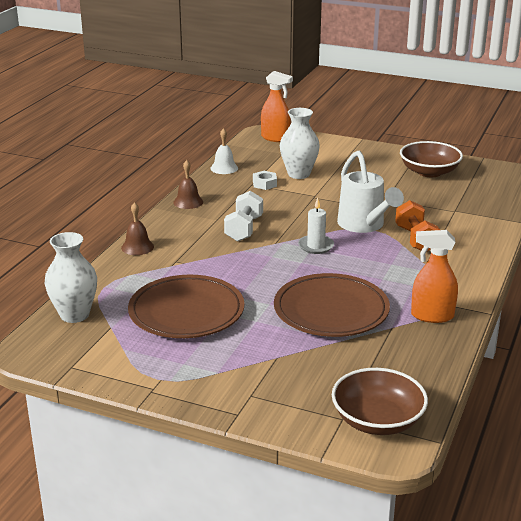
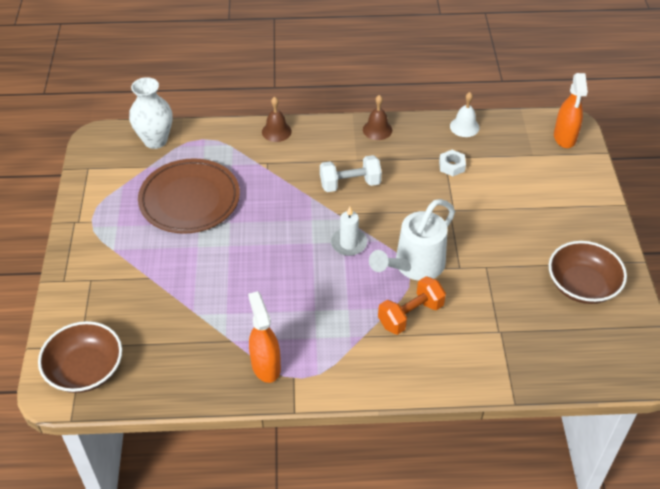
camera: 65 degrees right, 20 degrees up
brown plate [274,273,390,337] -> none
white vase [280,108,320,179] -> none

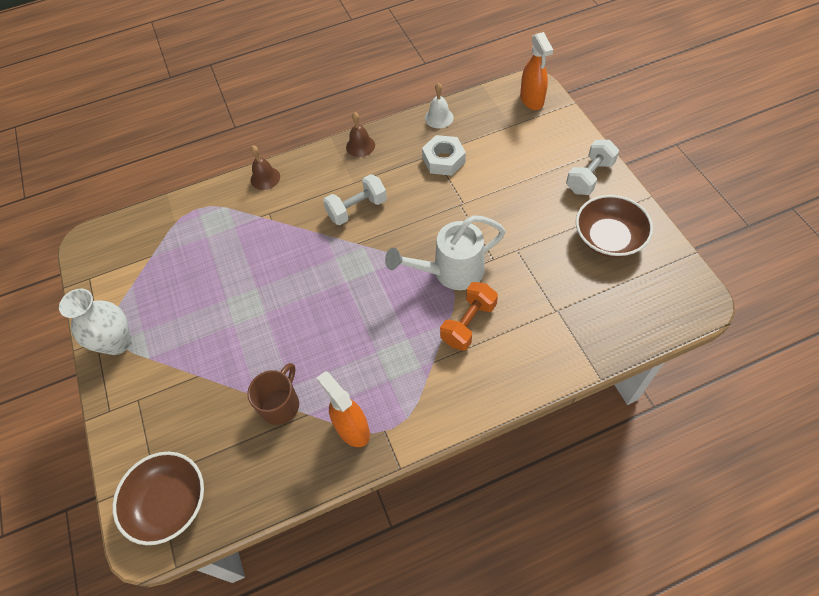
camera: 15 degrees left, 10 degrees up
white vase [129,77,172,149] -> white vase moved to [59,289,131,355]
brown plate [138,158,240,234] -> none
white candle [331,207,367,256] -> none
white watering can [369,199,455,281] -> white watering can turned 45 degrees clockwise [385,215,506,290]
white nut [439,150,466,176] -> white nut [422,135,466,176], size x1.56
none -> brown mug [247,363,299,425]
none -> white dumbbell [566,140,619,195]

